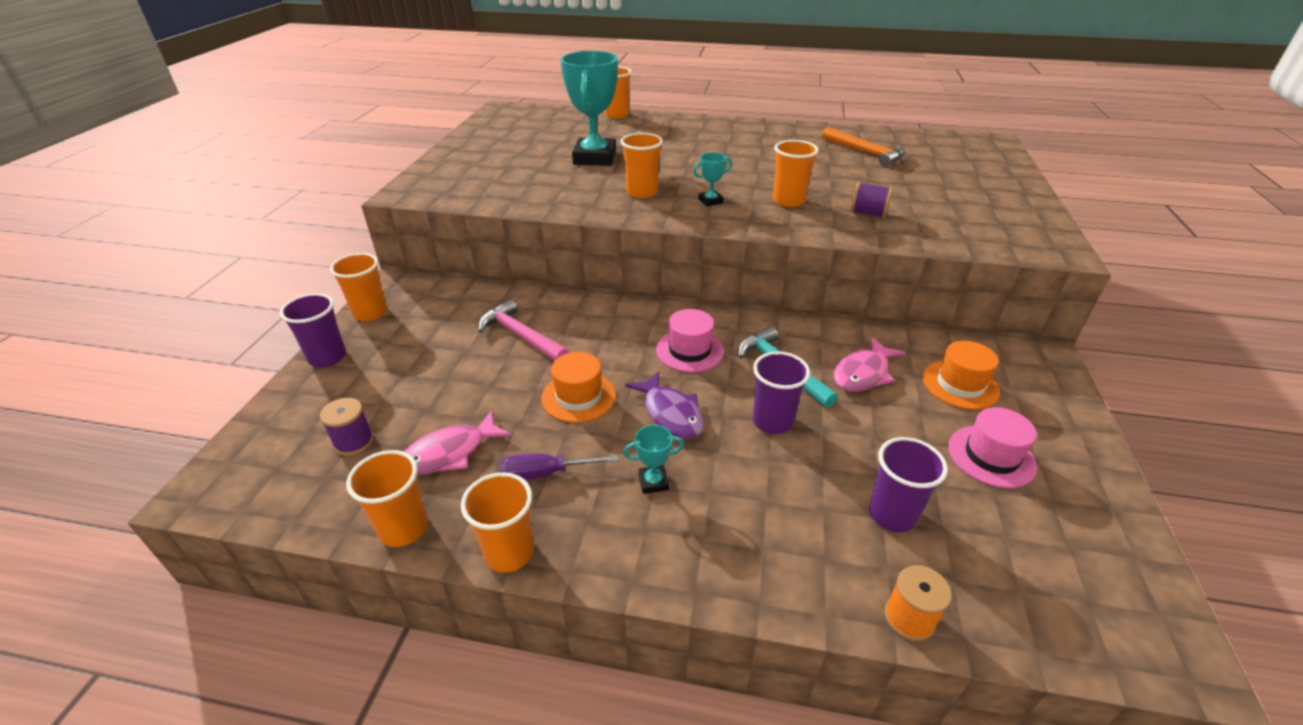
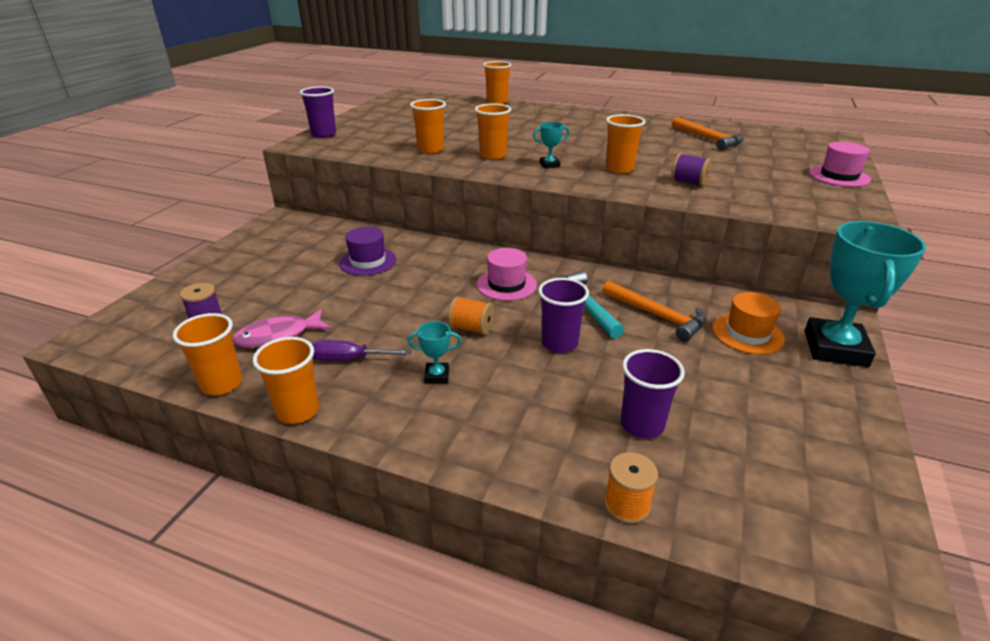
camera: 10 degrees right, 5 degrees down
purple cup [280,293,346,367] -> purple cup moved to [300,86,336,138]
orange cup [330,253,387,321] -> orange cup moved to [410,99,446,154]
pink hammer [478,299,569,361] -> purple hat [339,227,397,276]
orange hat [541,352,616,423] -> none
turquoise trophy [560,51,618,166] -> turquoise trophy moved to [805,221,926,367]
purple fish [625,371,704,439] -> orange spool [448,296,494,335]
pink fish [834,337,906,392] -> orange hammer [602,281,706,342]
pink hat [949,407,1037,488] -> pink hat moved to [809,142,871,187]

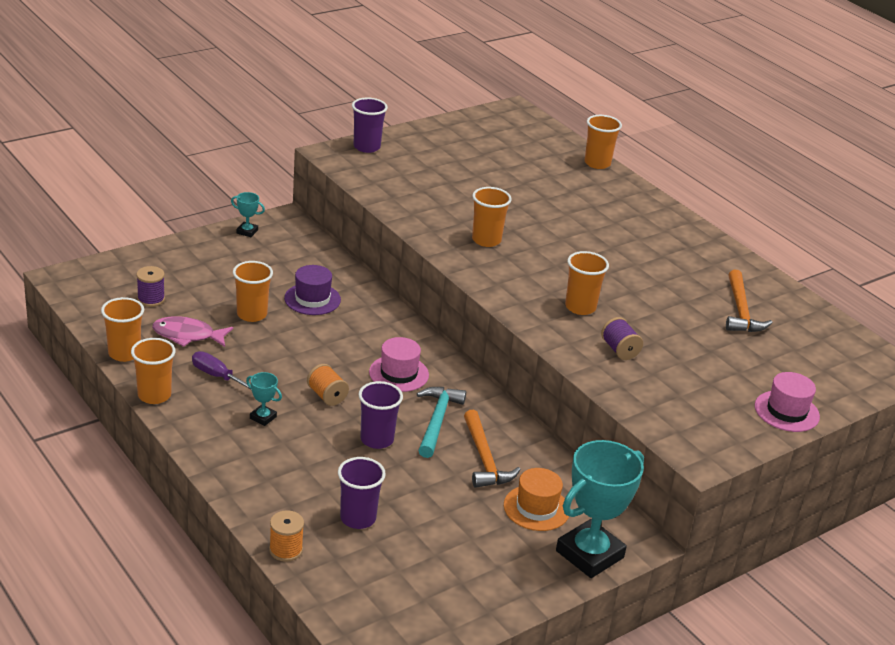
camera: 30 degrees right, 0 degrees up
orange cup [410,99,446,154] -> orange cup moved to [233,261,273,322]
turquoise trophy [533,122,569,168] -> turquoise trophy moved to [231,192,265,237]

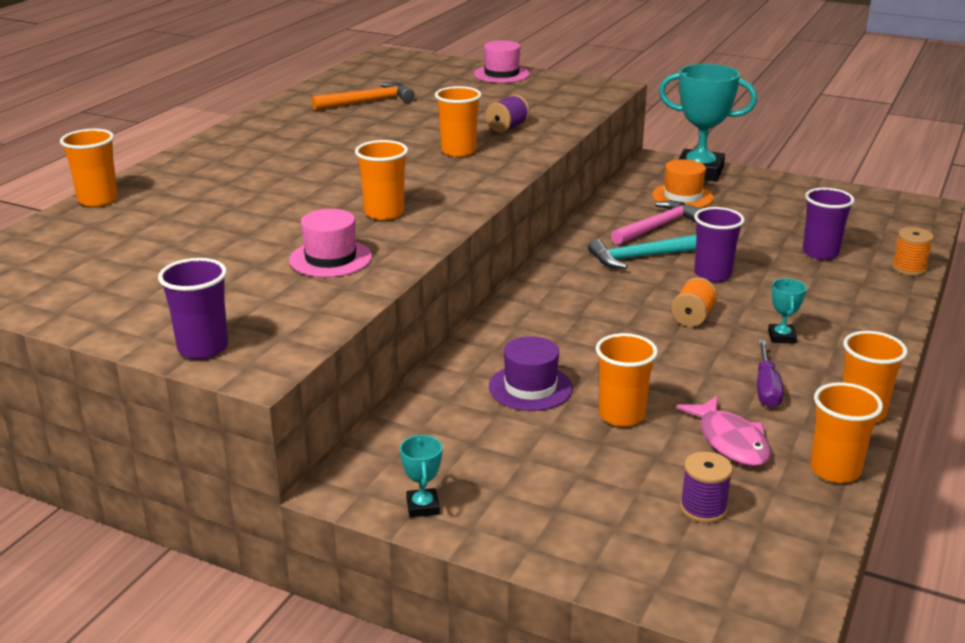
camera: 115 degrees left, 5 degrees down
pink hat [369,337,429,392] -> pink hat moved to [289,209,372,277]
orange hammer [464,410,521,488] -> pink hammer [611,201,702,245]

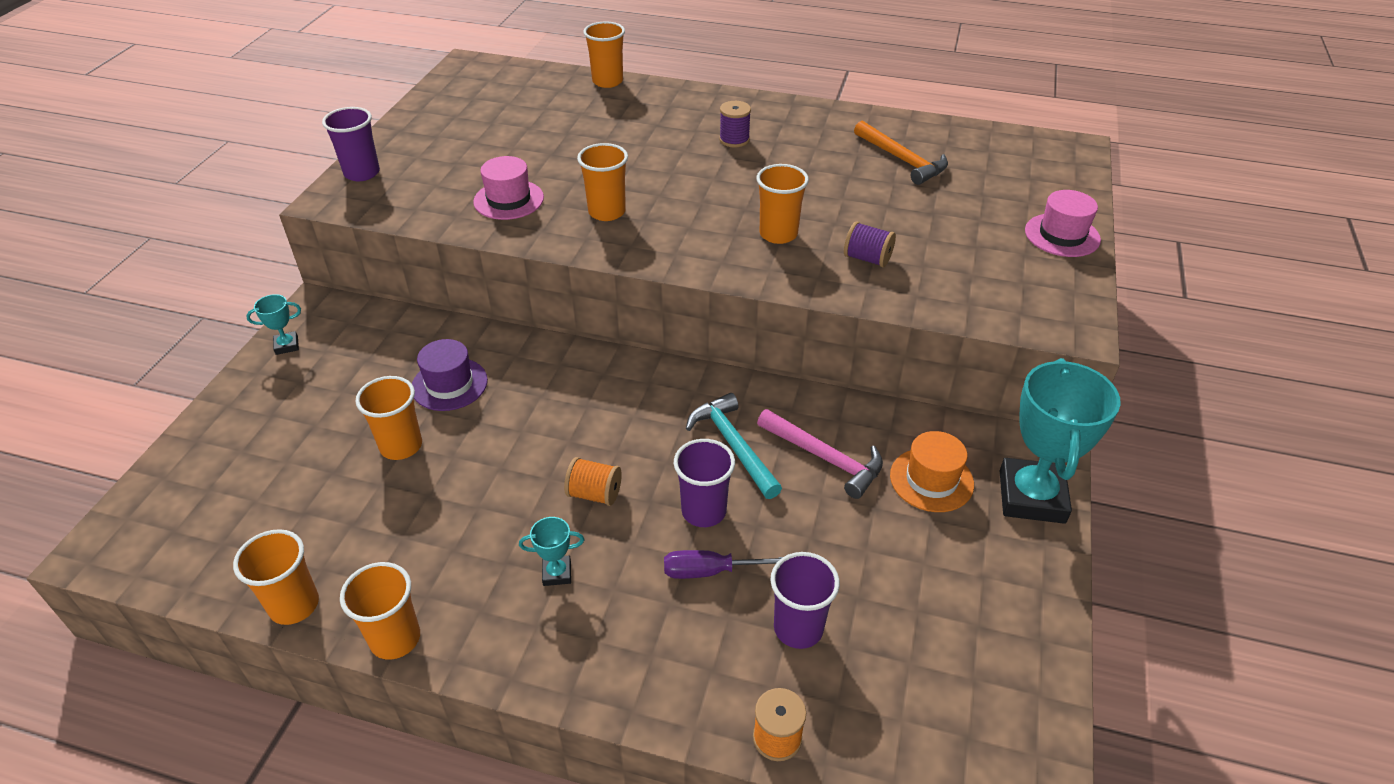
camera: 80 degrees right, 15 degrees up
pink fish [676,396,771,466] -> none
purple spool [680,452,733,523] -> purple spool moved to [719,101,751,148]
purple screwdriver [757,340,783,408] -> purple screwdriver moved to [664,550,783,579]

